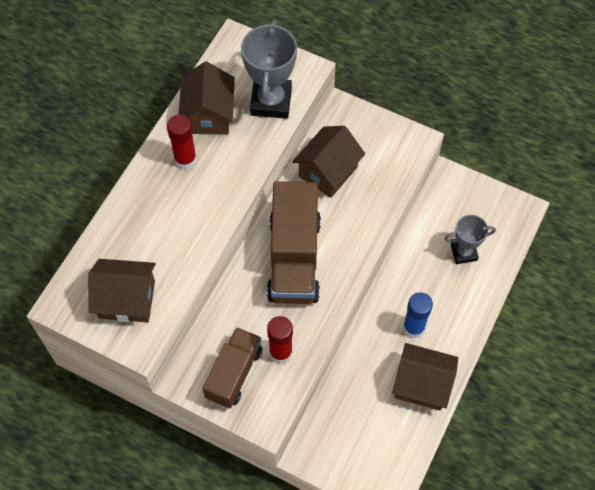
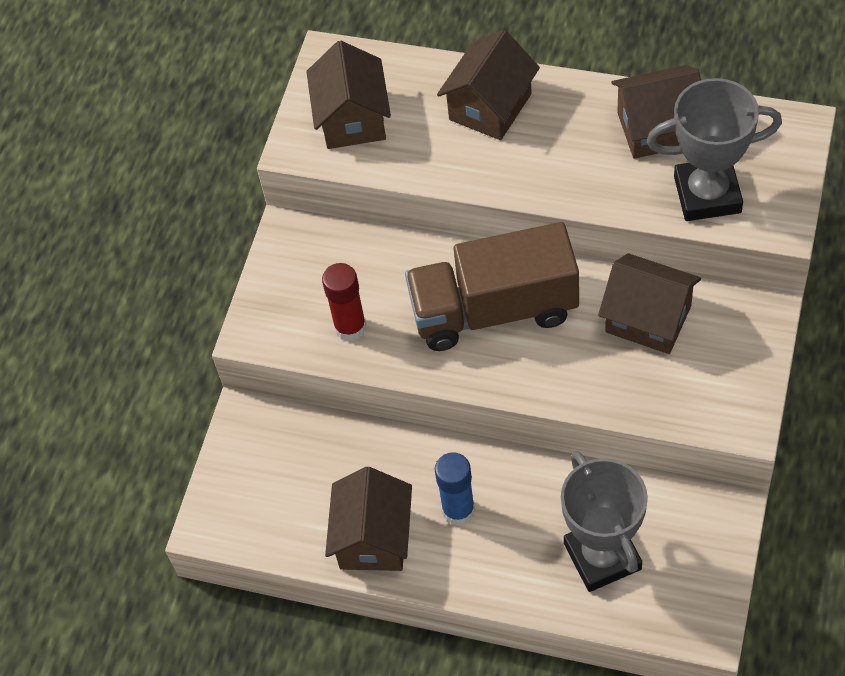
camera: 85 degrees right, 5 degrees down
red glue stick [167,114,197,169] -> none
brown truck [202,327,263,408] -> none
grey trophy [444,215,496,264] -> grey trophy [561,451,648,592], size x1.65
none -> brown house [437,30,540,140]

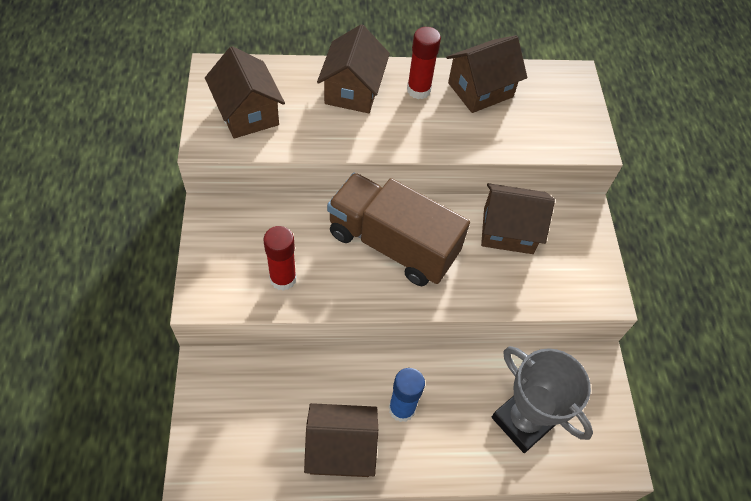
camera: 30 degrees left, 0 degrees up
brown house [325,467,412,571] -> brown house turned 75 degrees counterclockwise [304,403,378,477]
brown truck [405,222,579,351] -> brown truck turned 60 degrees clockwise [327,173,470,286]
grey trophy [647,78,782,221] -> none
none -> red glue stick [407,27,441,99]

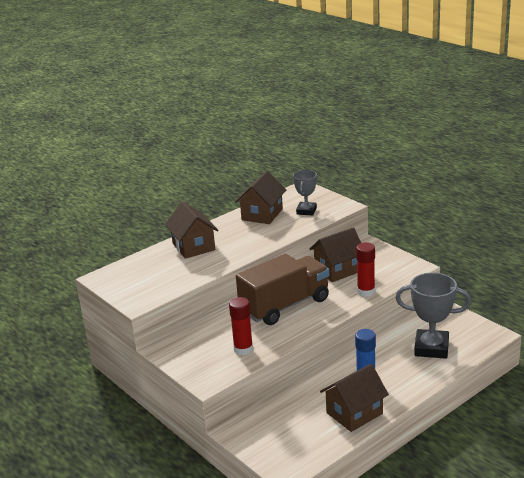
camera: 30 degrees left, 30 degrees down
brown house [205,46,285,138] -> none
brown truck [327,173,470,286] -> brown truck turned 150 degrees clockwise [236,254,329,325]
red glue stick [407,27,441,99] -> red glue stick moved to [356,242,375,297]
none -> grey trophy [293,170,317,216]

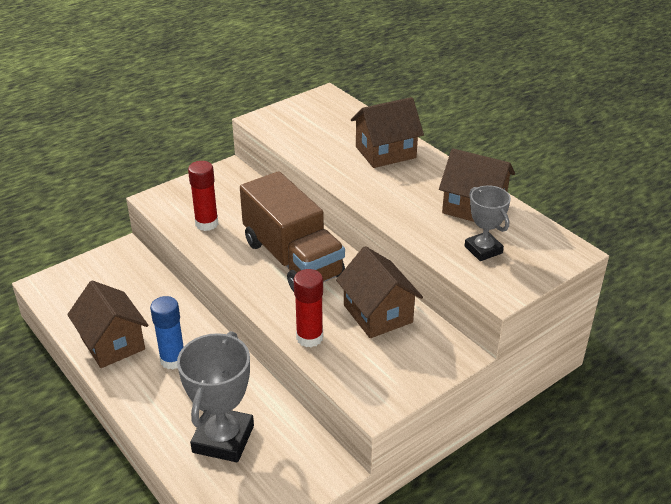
camera: 90 degrees right, 10 degrees up
grey trophy [293,170,317,216] -> grey trophy turned 45 degrees clockwise [465,185,511,261]

